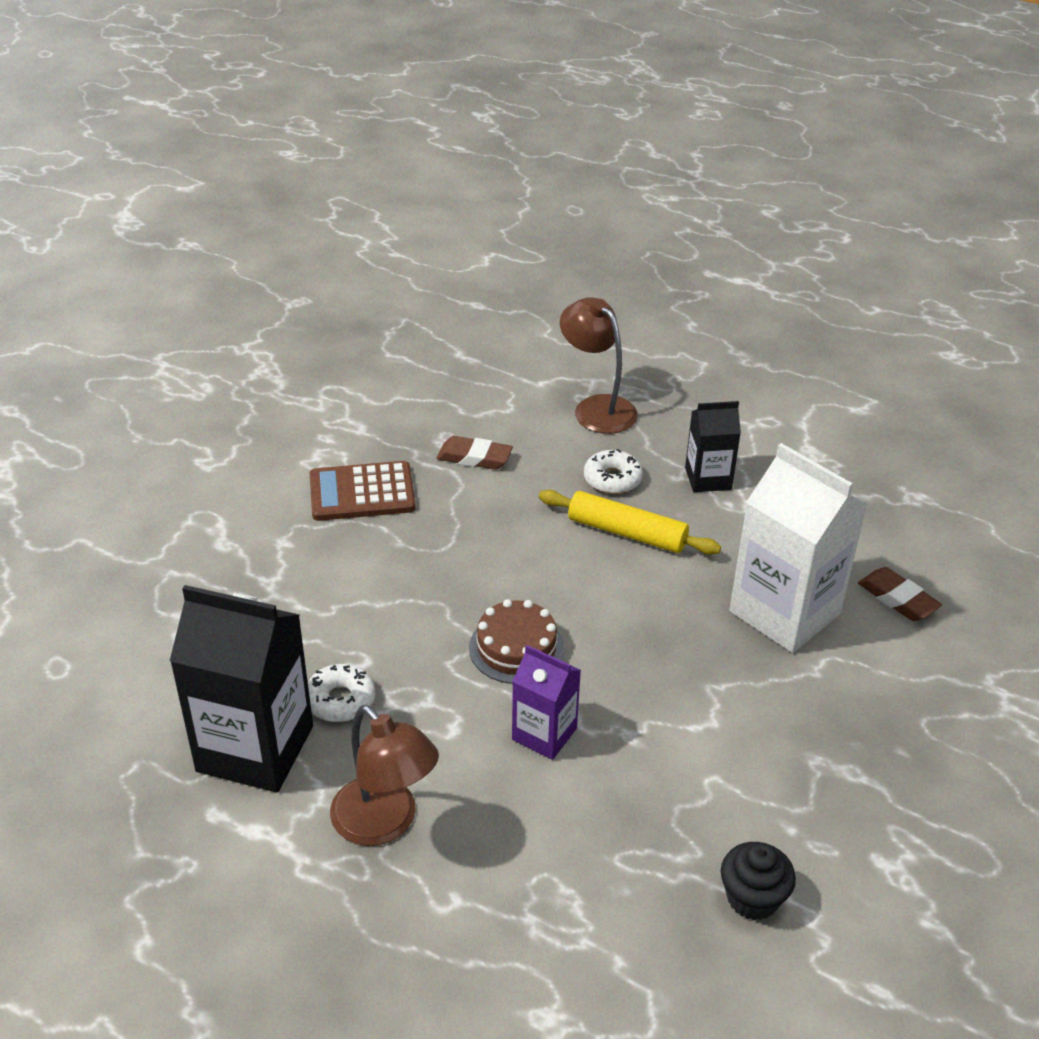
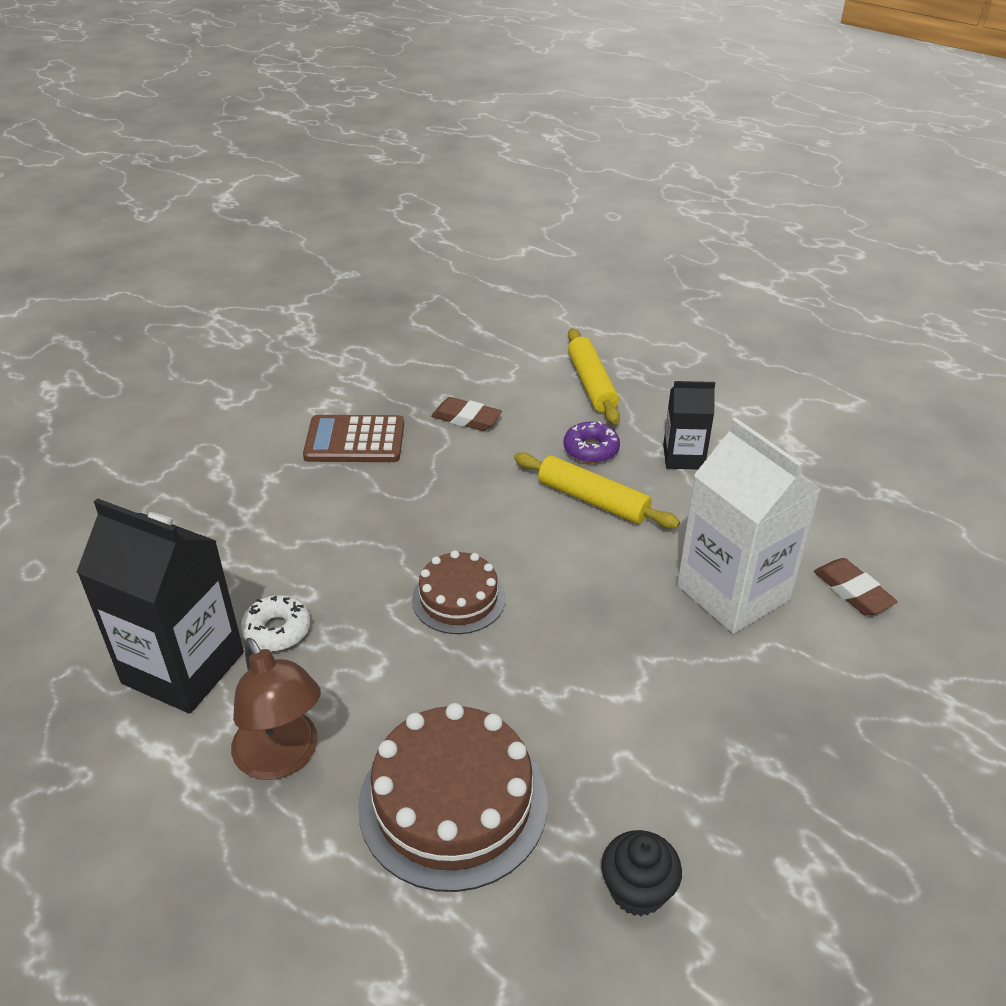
camera: 10 degrees right, 0 degrees up
purple carton [512,645,581,760] -> none
brown lamp [560,297,638,434] -> yellow rolling pin [568,328,620,424]
white donut [584,449,643,494] -> purple donut [563,421,620,463]
none -> brown cake [358,703,548,892]

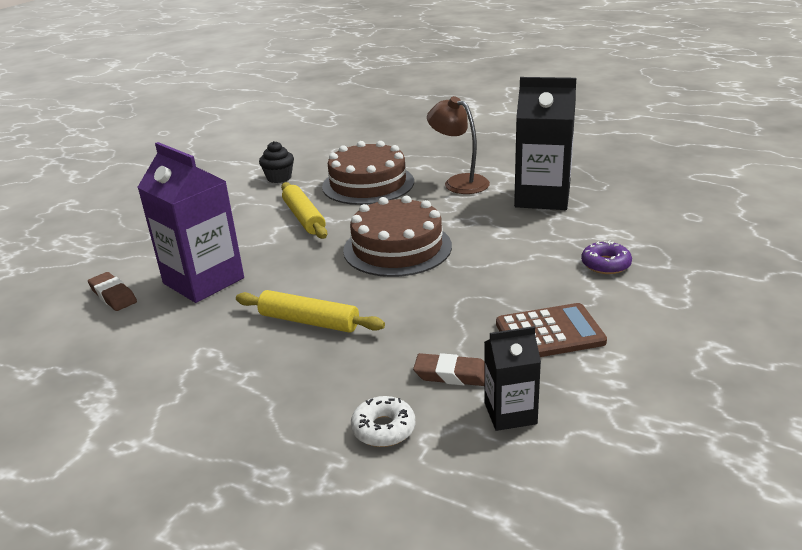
camera: 170 degrees right, 10 degrees down
white donut [241,595,311,651] -> white donut moved to [351,396,416,447]
brown cake [412,550,506,634] -> brown cake [343,196,452,277], size x1.68
purple donut [563,421,620,463] -> purple donut moved to [581,240,632,274]
yellow rolling pin [568,328,620,424] -> yellow rolling pin moved to [281,182,328,239]
black carton [663,381,715,470] -> black carton moved to [484,326,541,431]
white carton [677,418,821,634] -> purple carton [137,142,244,303]

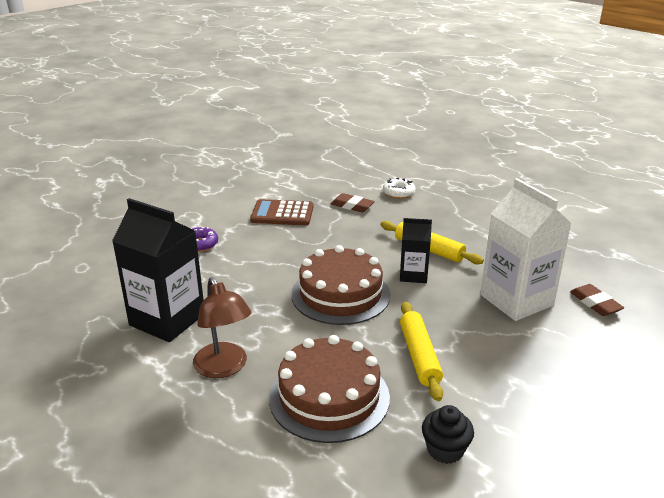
camera: 165 degrees left, 0 degrees up
purple carton [137,142,244,303] -> white carton [480,178,572,321]
black carton [484,326,541,431] -> black carton moved to [400,218,432,283]

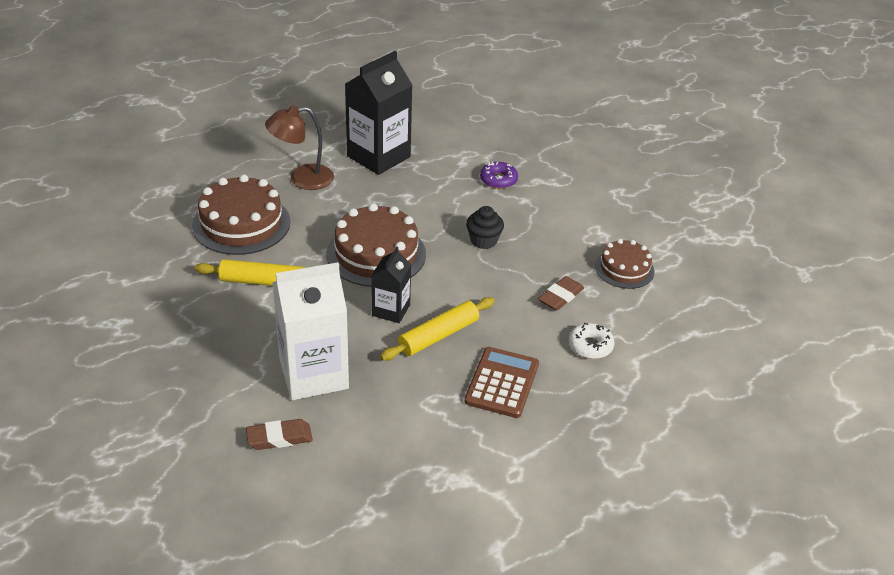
camera: 100 degrees right, 10 degrees up
brown calculator [250,199,314,225] -> brown calculator moved to [464,347,539,418]
black cupcake [422,405,474,464] -> black cupcake moved to [466,206,504,249]
none -> brown cake [595,239,655,289]

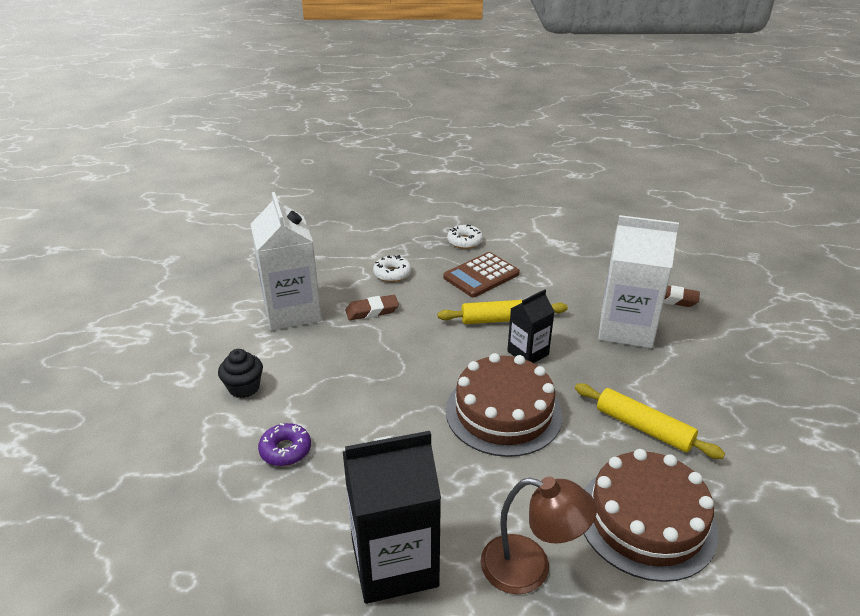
camera: 145 degrees left, 5 degrees down
black cupcake [466,206,504,249] -> black cupcake moved to [218,349,263,398]
brown cake [595,239,655,289] -> white carton [250,192,322,331]
none -> white donut [447,224,483,249]

